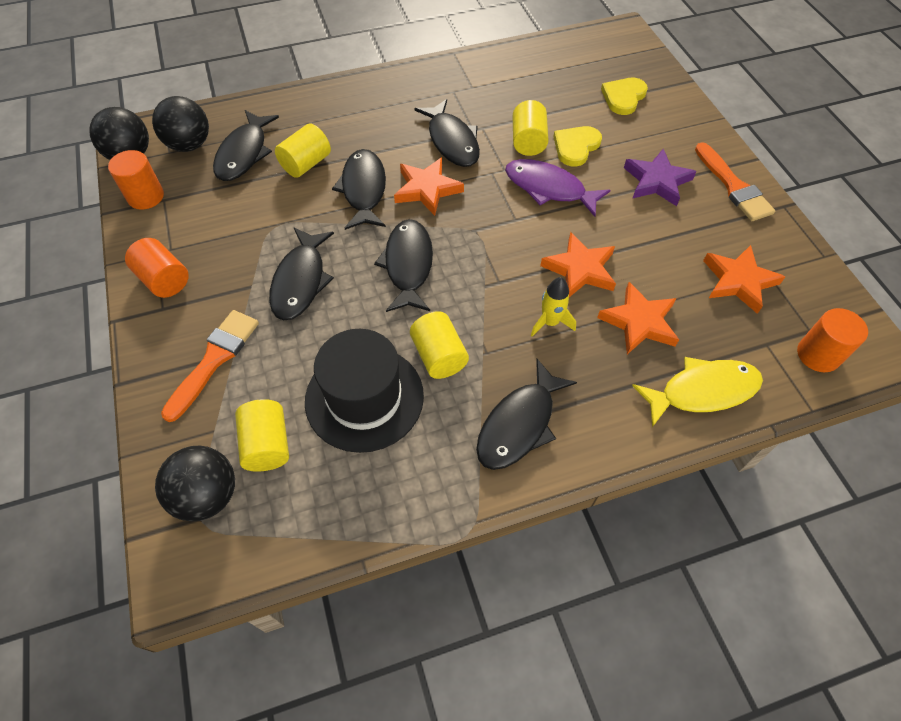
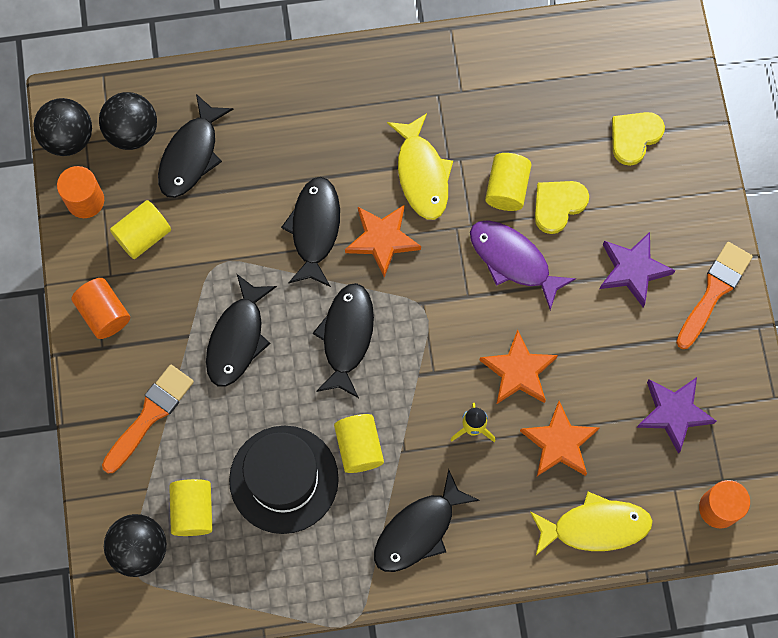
camera: 10 degrees right, 15 degrees up
yellow cylinder [275,124,331,178] -> yellow cylinder moved to [110,200,171,259]
black fish [414,99,480,167] -> yellow fish [387,113,453,220]
orange brush [695,142,775,221] -> orange brush turned 135 degrees counterclockwise [676,242,753,349]
orange star [703,245,785,314] -> purple star [636,377,717,454]

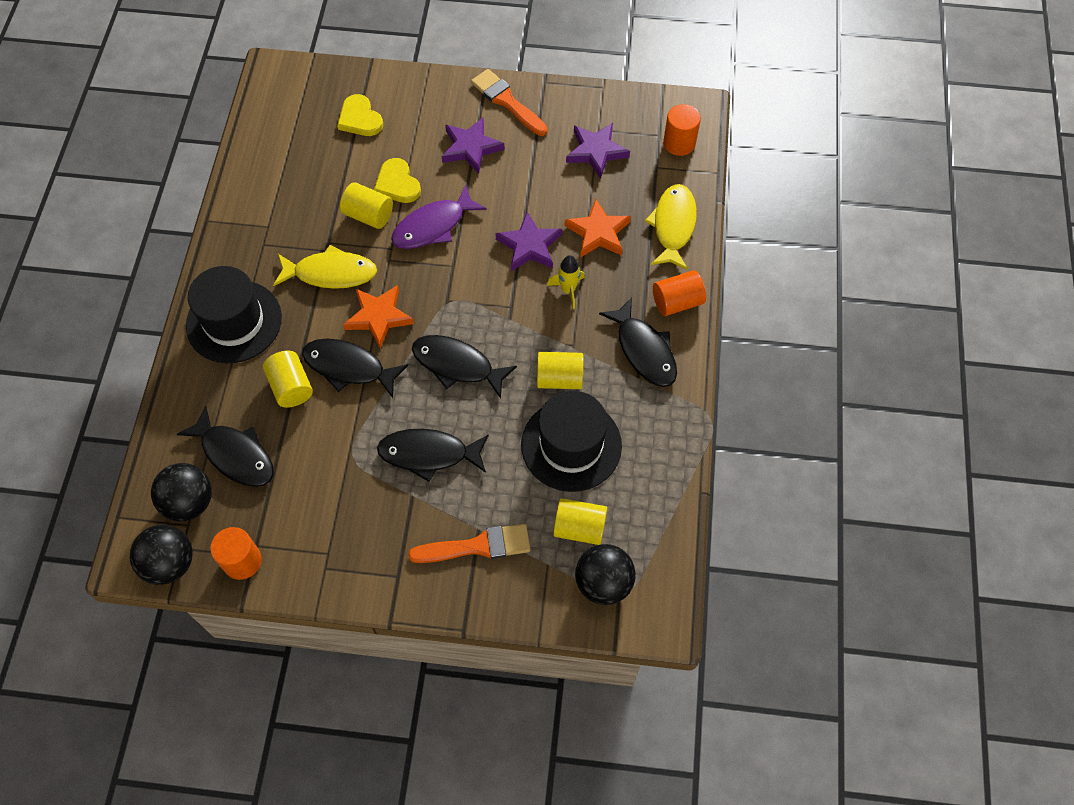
camera: 75 degrees left, 10 degrees down
orange cylinder [71,278,130,339] -> orange cylinder moved to [653,270,706,316]
orange brush [102,365,194,473] -> orange brush turned 120 degrees clockwise [408,524,530,563]
yellow cylinder [110,200,171,259] -> yellow cylinder moved to [263,351,313,408]
black fish [206,274,277,387] -> black fish turned 150 degrees clockwise [377,429,489,482]
orange star [479,329,558,404] -> purple star [495,212,562,271]
none -> black hat [186,266,282,363]

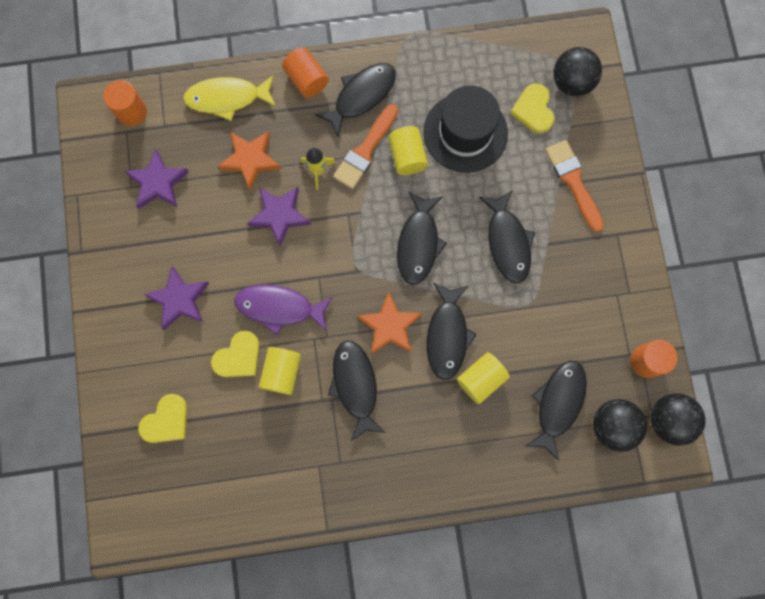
camera: 105 degrees left, 15 degrees up
black hat [186,266,282,363] -> none
yellow fish [273,245,377,289] -> black fish [328,341,386,442]
purple fish [391,185,487,249] -> purple fish turned 150 degrees clockwise [234,284,332,335]
orange brush [471,69,548,136] -> orange brush moved to [333,104,398,189]
yellow cylinder [553,498,607,545] -> yellow heart [510,84,554,133]

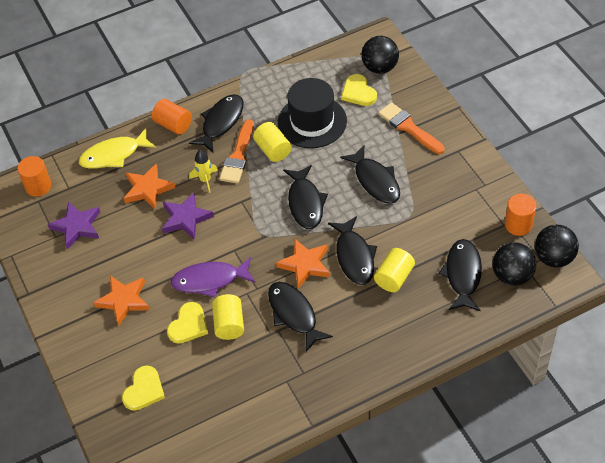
camera: 15 degrees left, 25 degrees down
purple star [144,266,209,330] -> orange star [93,276,150,326]

